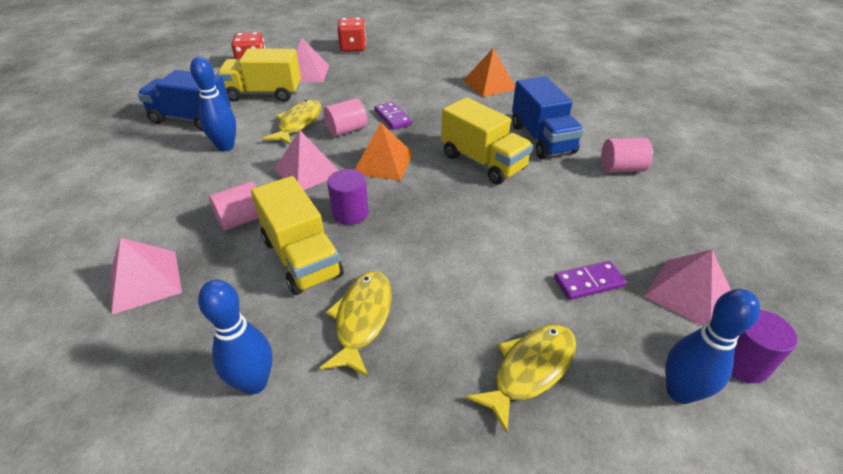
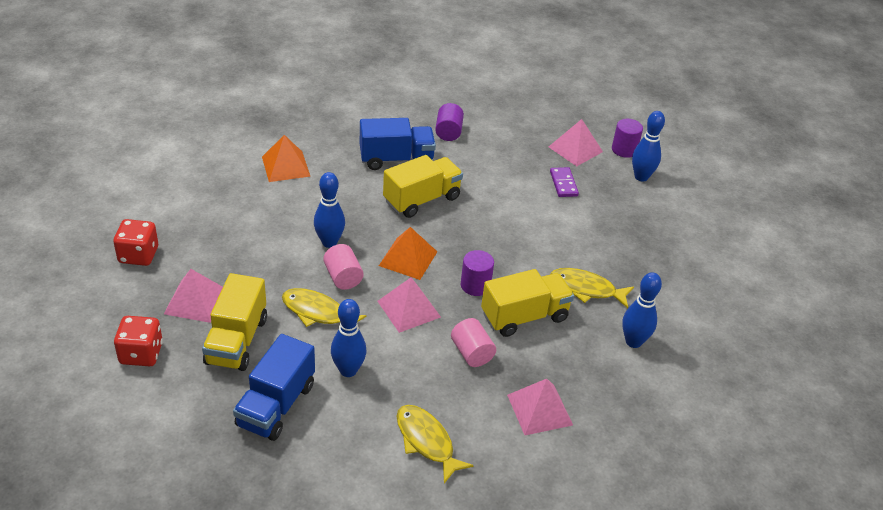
camera: 85 degrees left, 0 degrees up
purple domino [374,102,412,130] -> blue bowling pin [314,172,345,248]
yellow fish [466,325,576,433] -> yellow fish moved to [397,405,474,484]
pink cylinder [601,138,653,173] -> purple cylinder [435,103,464,141]

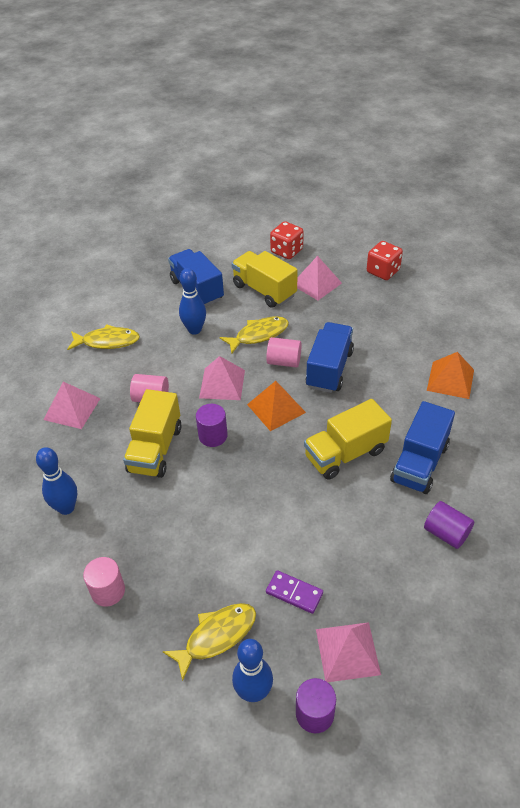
camera: 130 degrees right, 5 degrees up
blue bowling pin [314,172,345,248] -> blue truck [305,322,354,393]
yellow truck [383,155,463,218] -> yellow truck turned 60 degrees clockwise [304,399,392,480]
yellow fish [550,268,634,308] -> yellow fish moved to [162,603,256,681]
none -> pink cylinder [83,557,125,607]

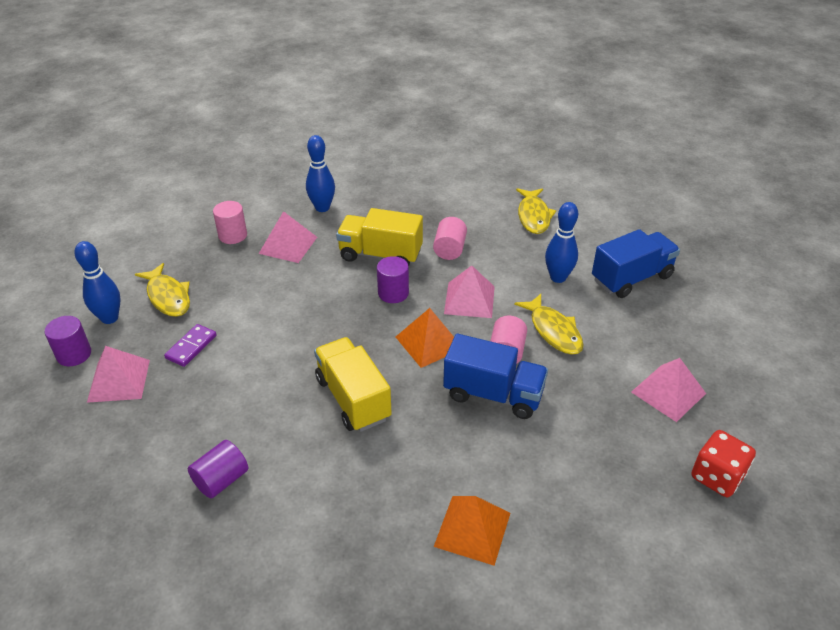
camera: 90 degrees right, 5 degrees down
pink pyramid [44,382,101,429] -> pink pyramid moved to [259,211,317,263]
yellow truck [231,251,298,308] -> none
red dice [270,221,304,259] -> none
blue truck [390,401,455,494] -> none

